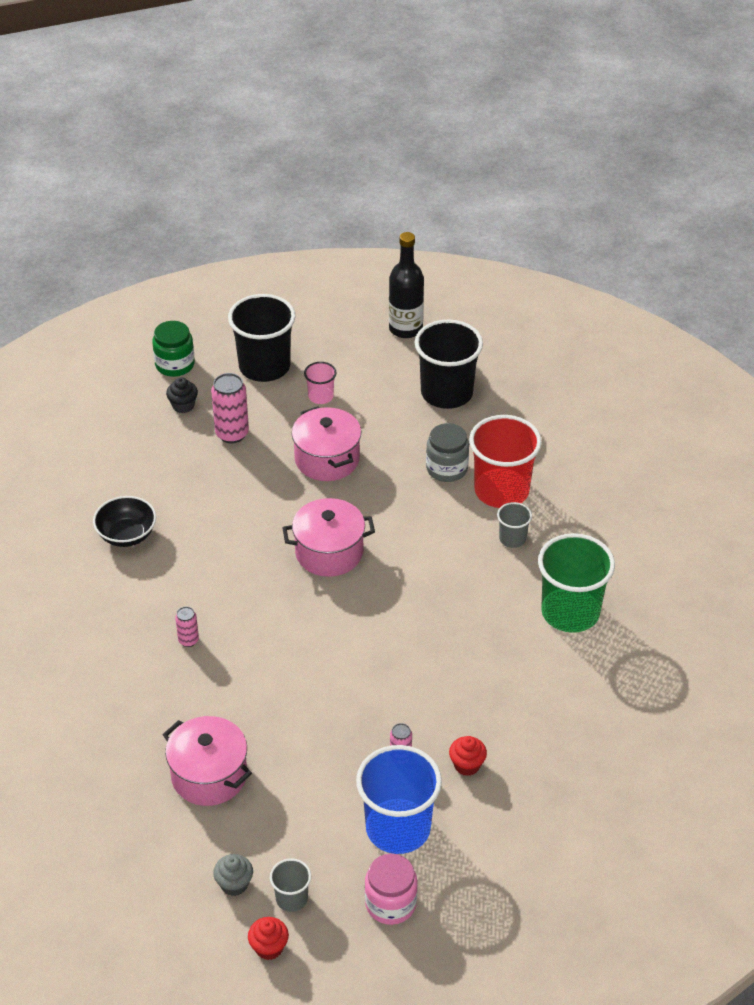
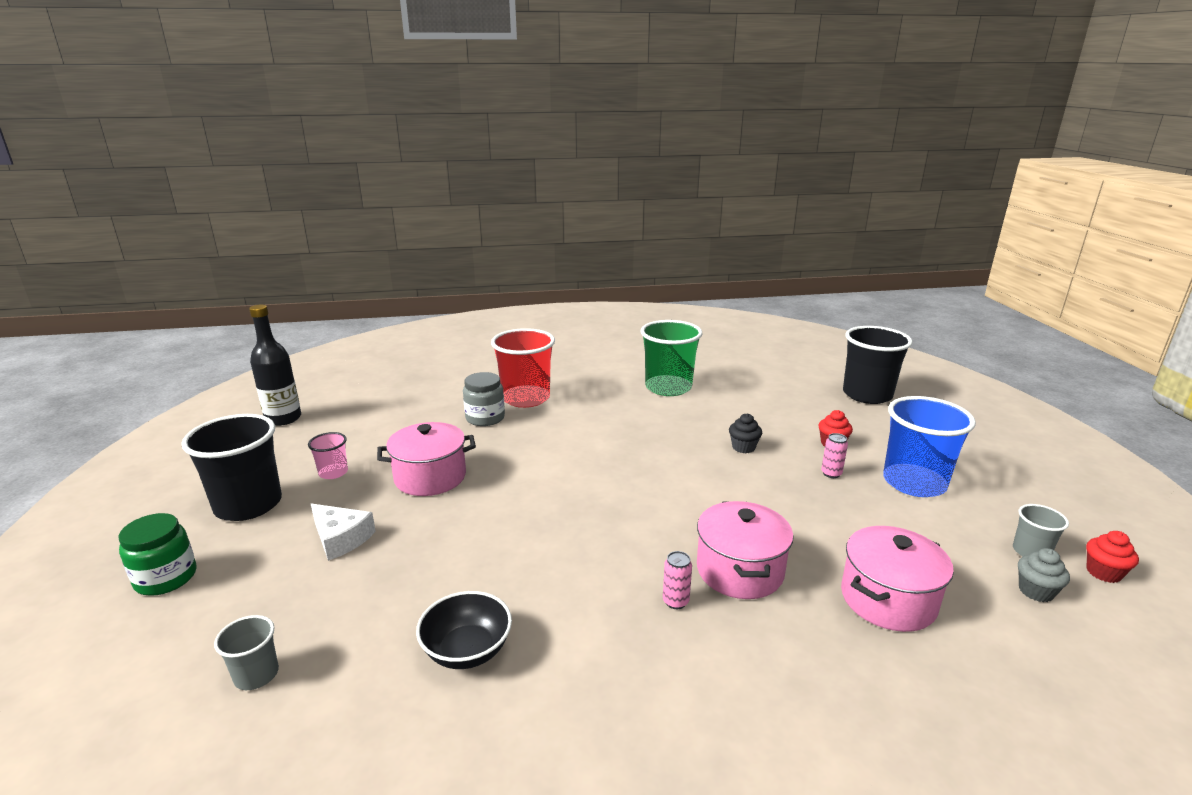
camera: 80 degrees left, 20 degrees down
black cupcake [166,377,198,413] -> black cupcake moved to [729,413,762,453]
pink can [211,373,249,443] -> white cheese [311,503,376,561]
pink pot [282,498,375,577] -> pink pot moved to [697,501,794,599]
pink jar [365,854,418,925] -> none
black cup [415,319,483,409] -> black cup moved to [843,326,913,404]
grey cup [497,502,532,548] -> grey cup moved to [214,615,279,690]

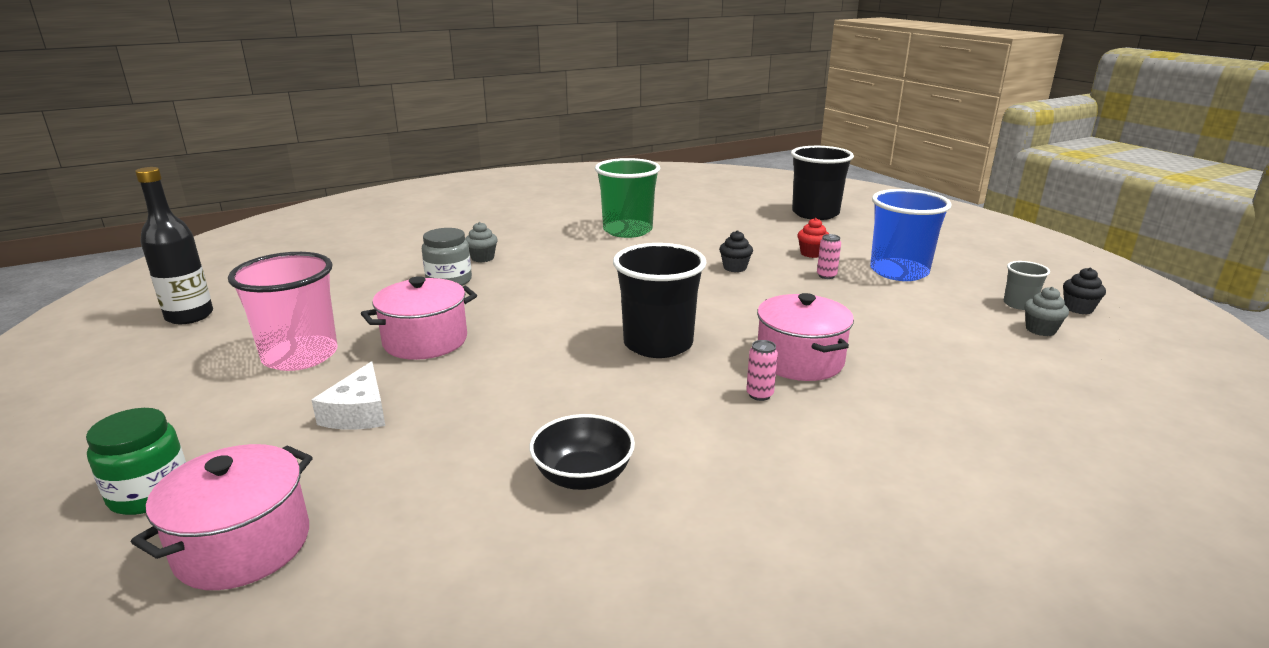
camera: 20 degrees left, 0 degrees up
black cup [181,414,282,521] -> black cup moved to [613,243,707,358]
grey cup [214,615,279,690] -> none
pink cup [308,432,348,479] -> pink cup [228,252,337,371], size x2.08
white cheese [311,503,376,561] -> white cheese turned 75 degrees clockwise [311,361,385,430]
red cup [491,328,555,408] -> grey cupcake [465,222,498,262]
pink pot [841,526,954,632] -> pink pot moved to [131,444,313,590]
red cupcake [1086,531,1139,583] -> black cupcake [1063,267,1106,314]

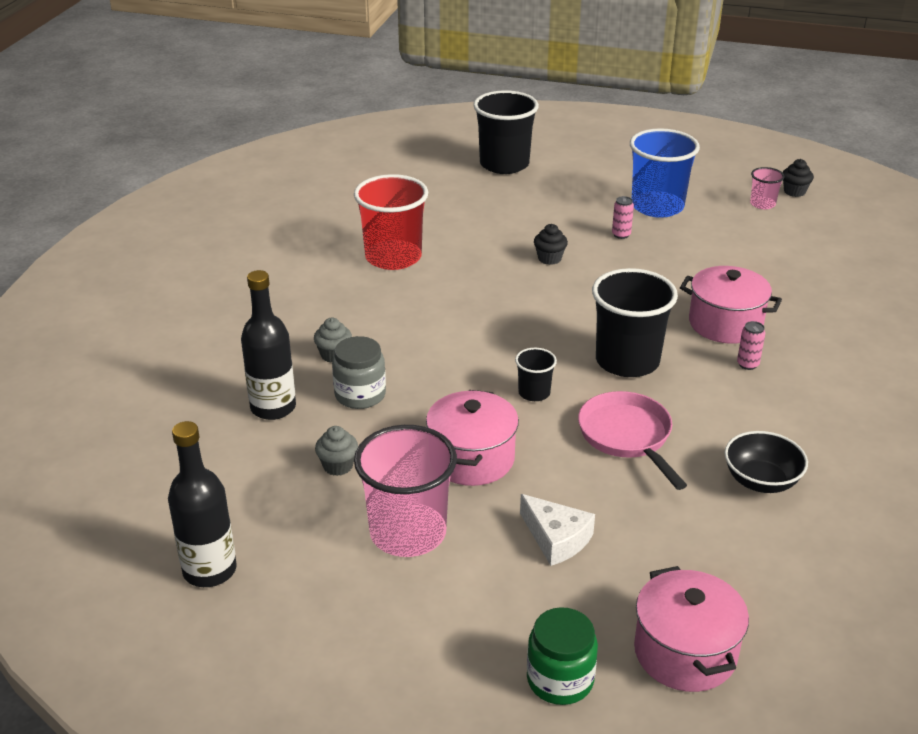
camera: 45 degrees left, 10 degrees up
green cup [595,158,660,238] -> red cup [354,174,428,270]
red cupcake [797,218,829,258] -> none
grey cup [1004,261,1050,310] -> pink cup [750,167,785,209]
grey cupcake [1024,287,1069,336] -> grey cupcake moved to [315,426,358,476]
none -> black bottle [241,270,296,420]
none -> black cup [515,348,557,401]
none -> pink pan [578,391,687,490]

